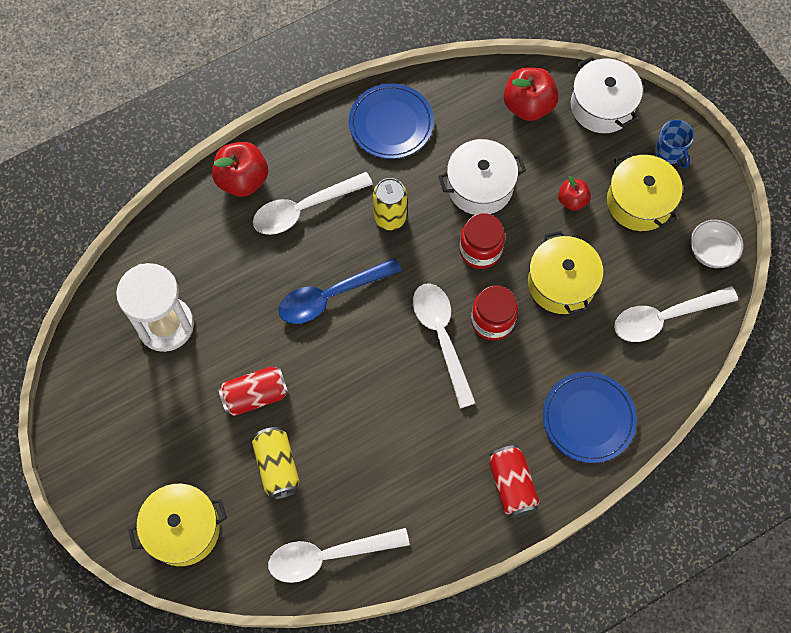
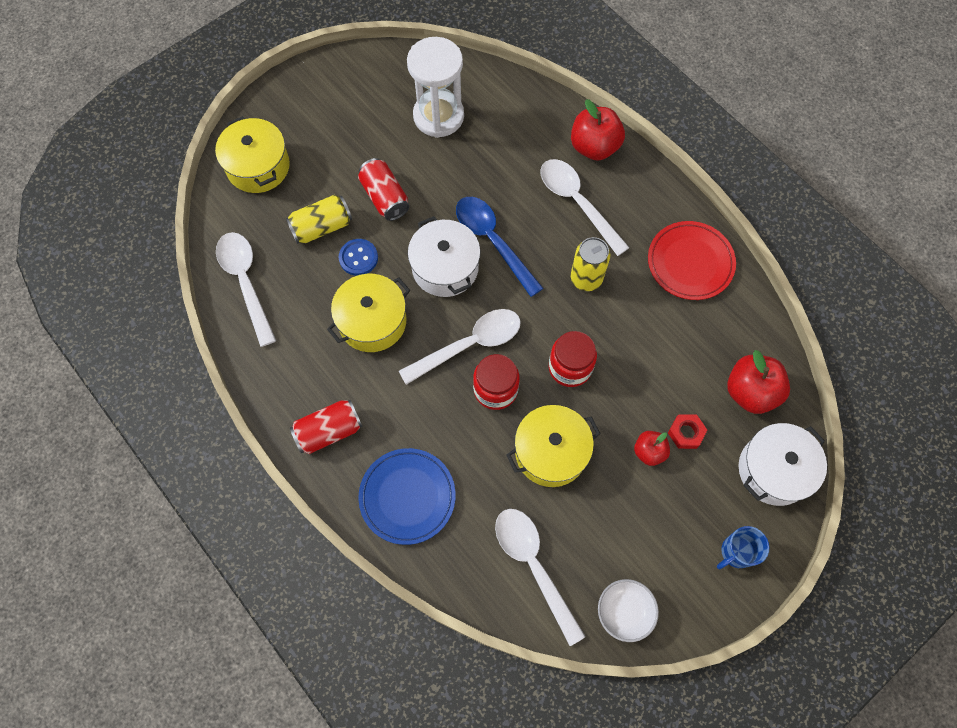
camera: 80 degrees right, 0 degrees up
blue plate [349,83,434,159] -> red plate [648,221,736,300]
white pot [438,139,526,215] -> white pot moved to [408,216,481,297]
yellow pot [607,152,683,231] -> yellow pot moved to [327,274,410,352]
none -> blue button [339,239,378,276]
none -> red nut [668,414,707,449]

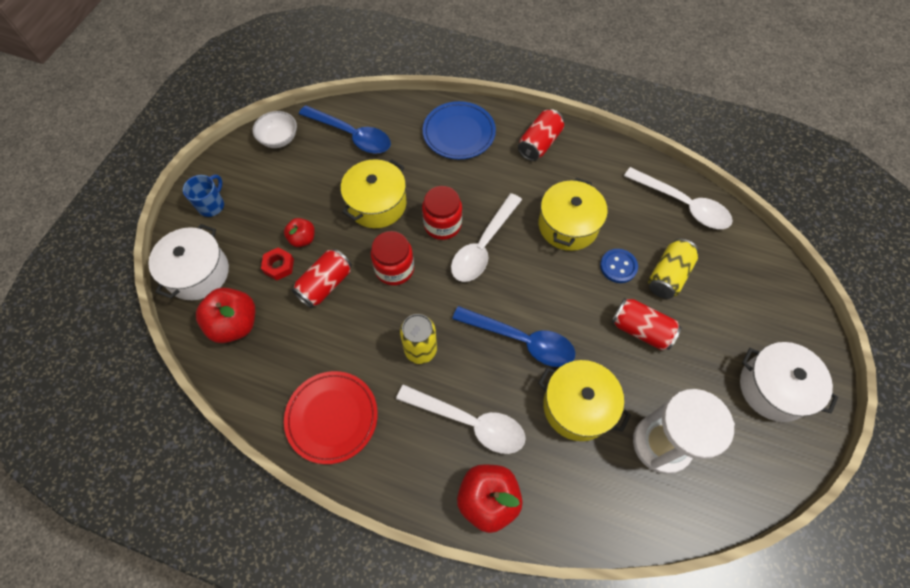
camera: 150 degrees right, 5 degrees down
yellow pot [215,116,290,193] -> yellow pot moved to [538,360,631,441]
white pot [408,216,481,297] -> white pot moved to [740,342,838,422]
white spoon [495,509,586,646] -> blue spoon [299,105,391,154]
none -> red can [292,249,352,308]

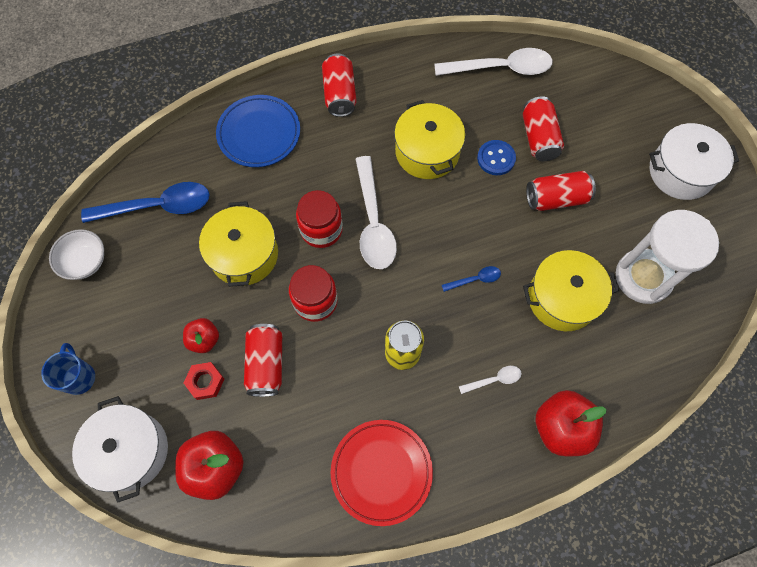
camera: 40 degrees left, 5 degrees up
white spoon [396,384,526,454] -> white spoon [459,366,521,394], size x0.46
blue spoon [452,306,575,367] -> blue spoon [442,266,501,292], size x0.46
yellow can [648,239,699,299] -> red can [523,96,564,161]

